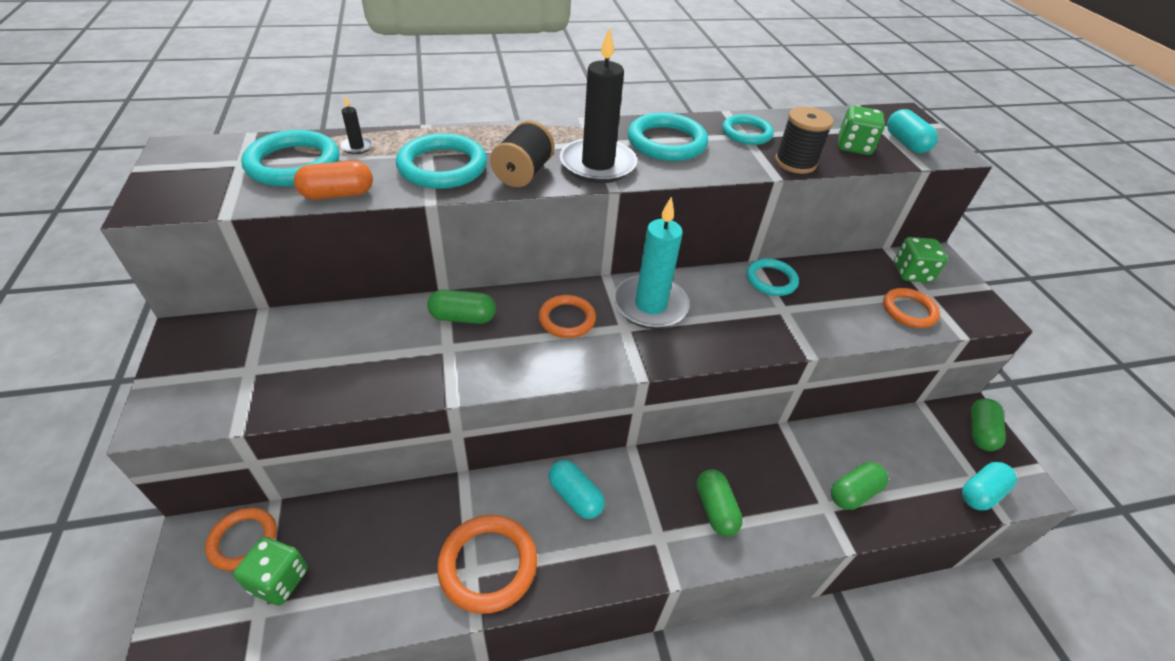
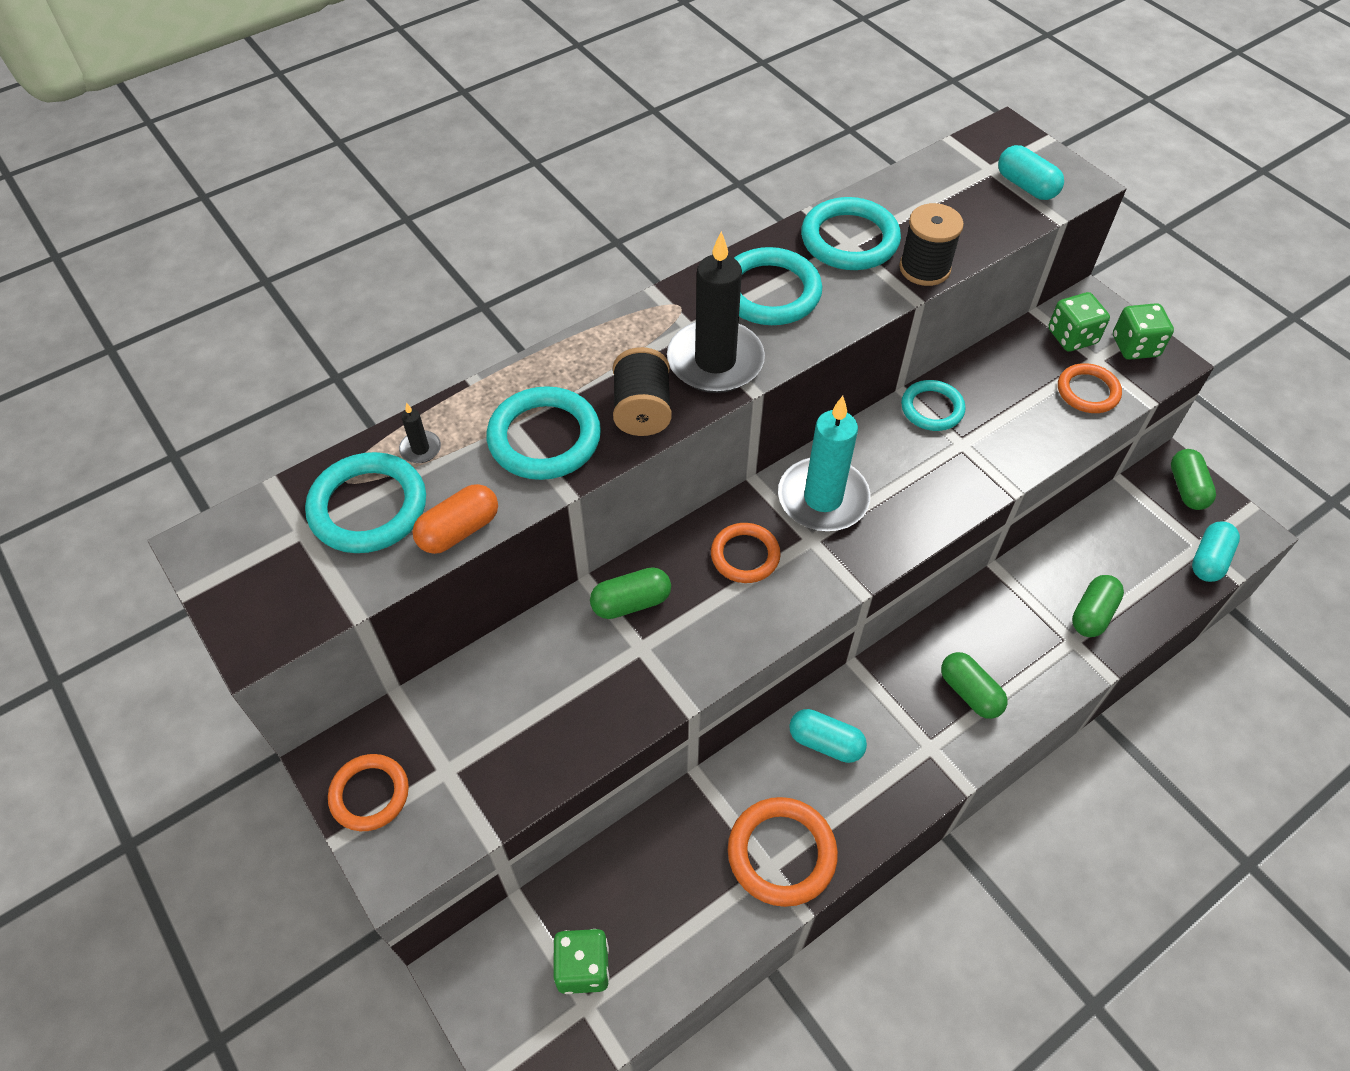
camera: 20 degrees left, 10 degrees up
orange ring [205,507,277,571] -> orange ring moved to [328,754,409,831]
turquoise ring [722,114,774,145] -> turquoise ring [801,197,901,270], size x1.51
green dice [838,106,885,155] -> green dice moved to [1113,303,1174,360]

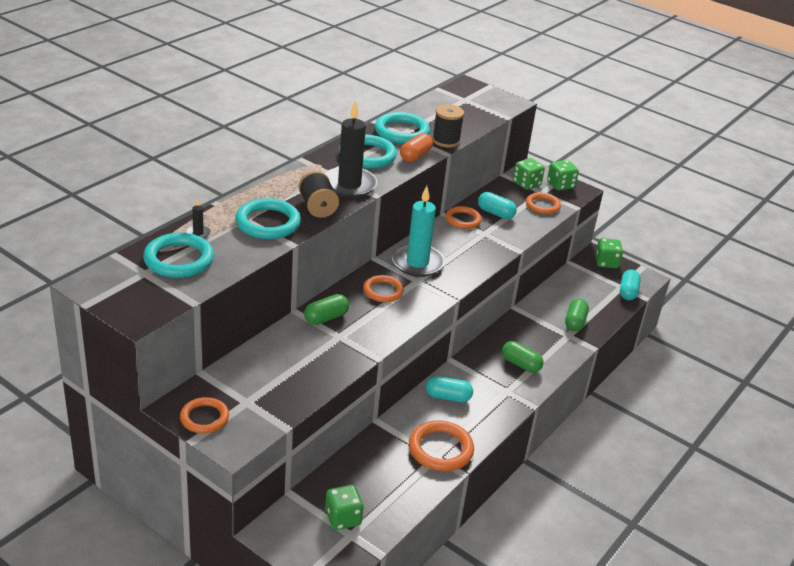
camera: 20 degrees left, 20 degrees down
orange capsule [412,484,498,554] -> orange capsule moved to [400,133,433,162]
turquoise ring [901,380,965,431] -> orange ring [445,206,482,229]
turquoise capsule [998,145,1064,200] -> turquoise capsule moved to [478,192,517,219]
green capsule [1171,449,1216,510] -> green dice [595,238,623,268]

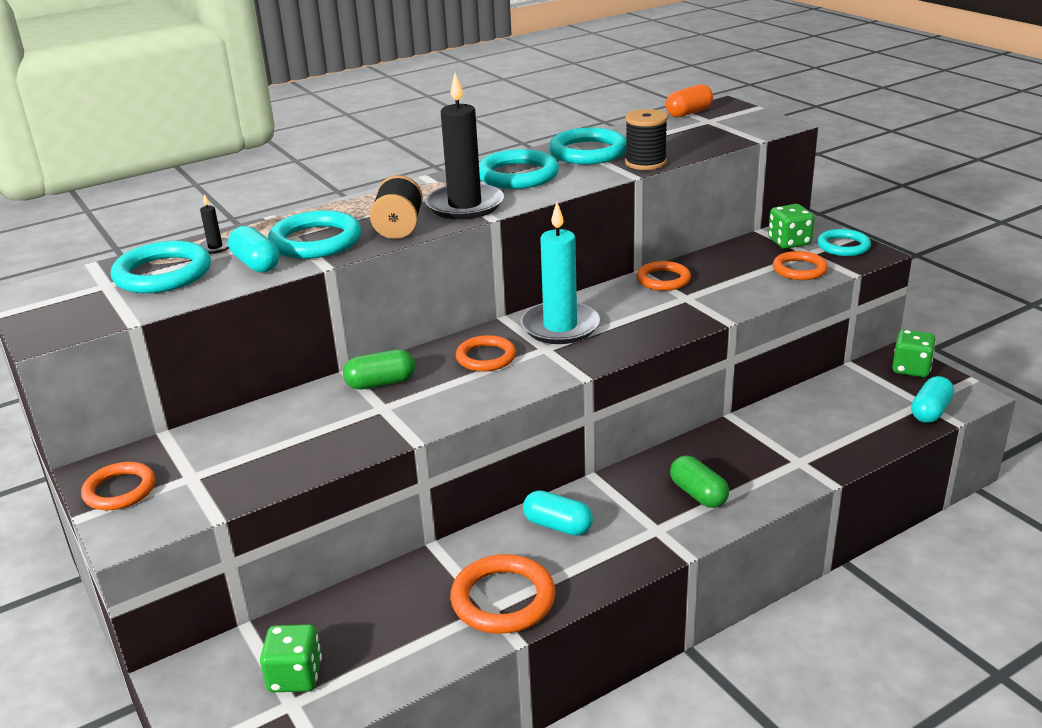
camera: 25 degrees right, 5 degrees down
orange capsule [400,133,433,162] -> orange capsule moved to [666,84,713,117]
turquoise capsule [478,192,517,219] -> turquoise capsule moved to [228,226,279,273]
green dice [547,160,579,191] -> turquoise ring [817,229,871,256]
green capsule [565,299,589,331] -> none

